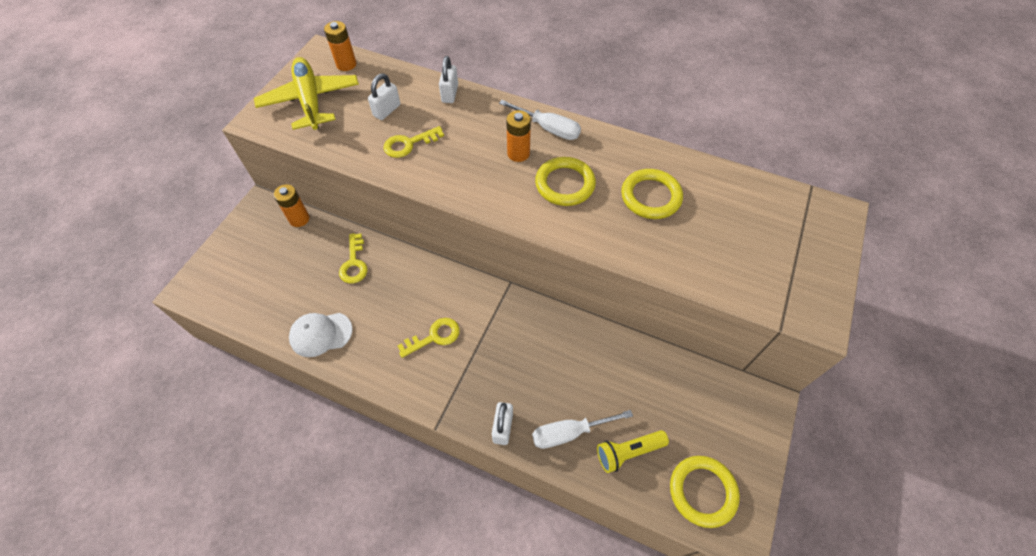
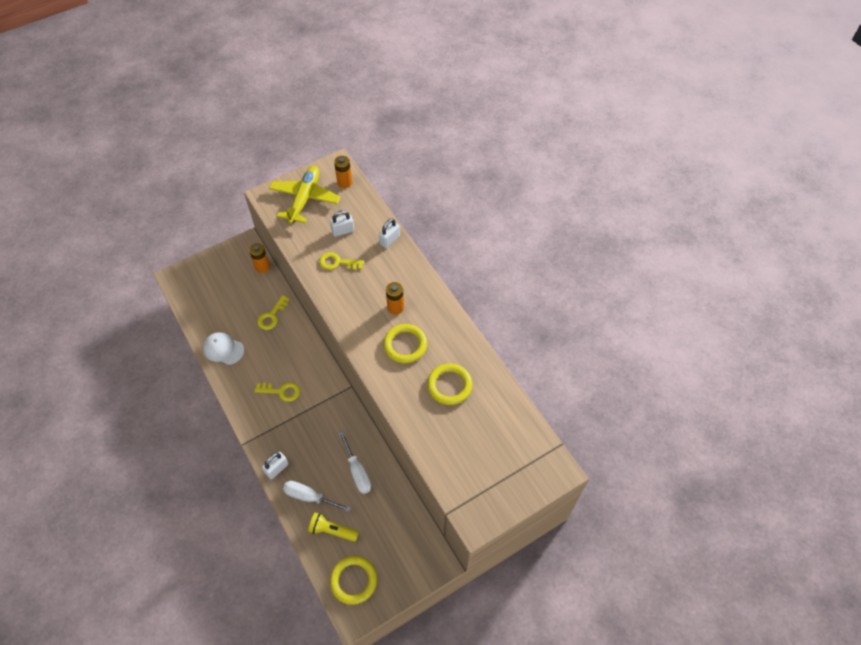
camera: 35 degrees right, 0 degrees up
white screwdriver [499,100,581,140] -> white screwdriver moved to [339,431,371,494]

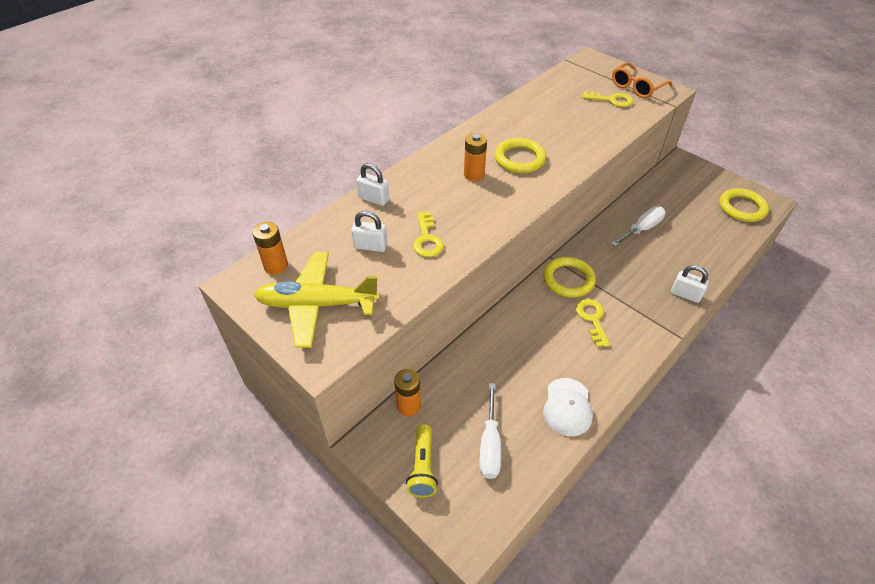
camera: 105 degrees left, 10 degrees down
yellow key [257,295,290,330] -> yellow key moved to [582,91,633,107]
white screwdriver [283,481,351,512] -> white screwdriver moved to [479,383,501,479]
yellow flashlight [308,512,359,542] -> yellow flashlight moved to [406,424,438,497]
white padlock [330,210,354,237] -> white padlock turned 45 degrees counterclockwise [351,211,387,252]
yellow ring [427,363,473,405] -> yellow ring moved to [543,257,596,298]
none -> orange glasses [612,62,672,98]

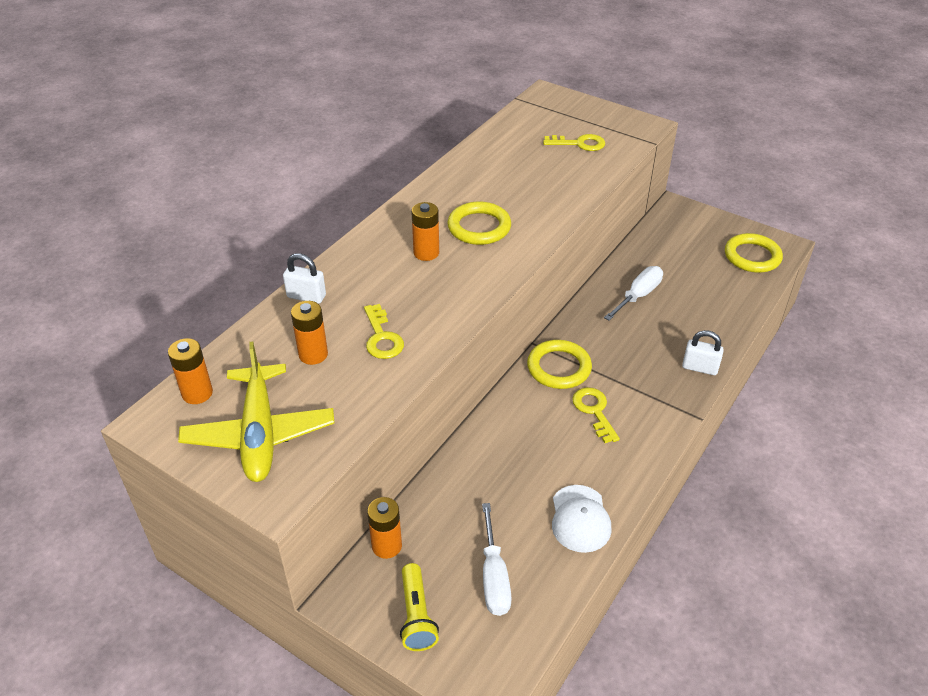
camera: 10 degrees left, 5 degrees down
yellow plane [254,252,380,348] -> yellow plane turned 90 degrees counterclockwise [178,341,334,482]
white padlock [351,211,387,252] -> orange battery [291,301,328,365]
orange glasses [612,62,672,98] -> none

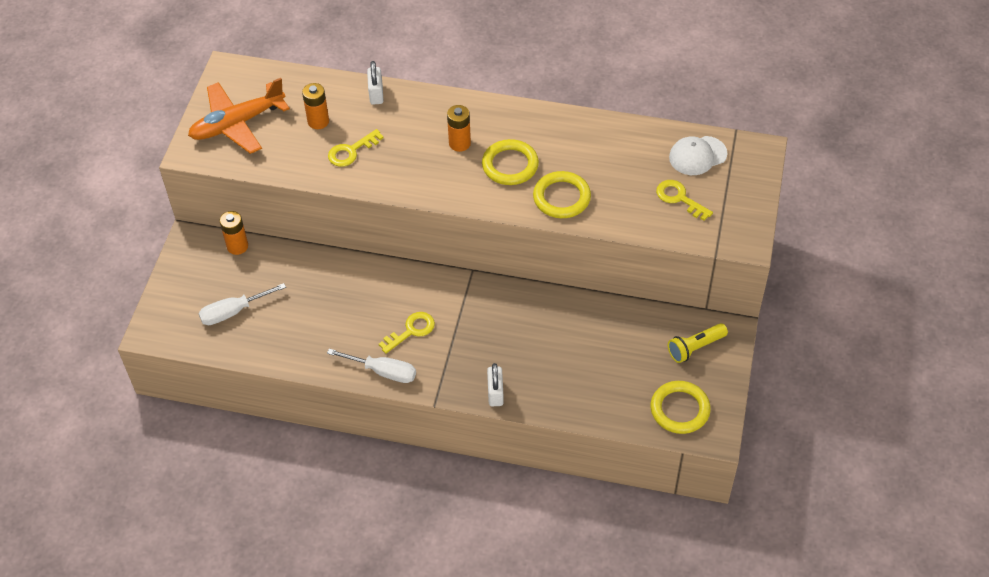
camera: 70 degrees right, 10 degrees up
orange battery [168,338,213,404] -> none
yellow plane [178,341,334,482] -> orange plane [188,78,290,154]
yellow flashlight [400,563,439,651] -> yellow flashlight moved to [668,323,728,363]
yellow ring [527,340,592,389] -> yellow ring moved to [533,171,591,218]
yellow key [543,134,605,151] -> yellow key turned 150 degrees clockwise [656,180,713,221]
white cap [552,485,612,553] -> white cap moved to [669,136,727,175]
white screwdriver [604,266,663,321] -> white screwdriver moved to [327,348,416,383]

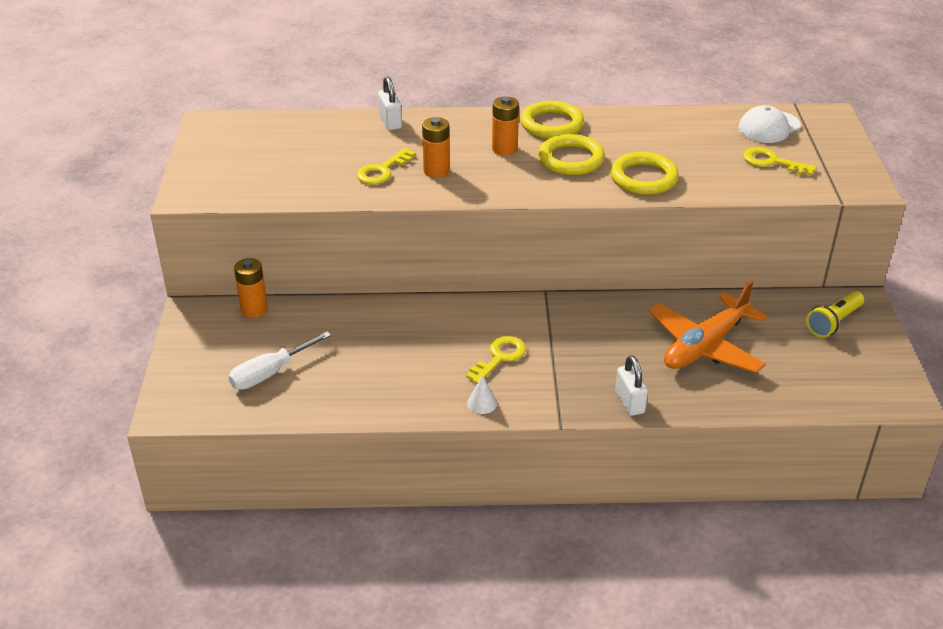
camera: 15 degrees left, 15 degrees down
orange plane [188,78,290,154] -> orange plane moved to [649,280,767,373]
orange battery [302,83,329,129] -> orange battery moved to [422,117,450,178]
white screwdriver [327,348,416,383] -> white cone [467,375,497,414]
yellow ring [651,381,711,434] -> yellow ring moved to [521,101,584,139]

